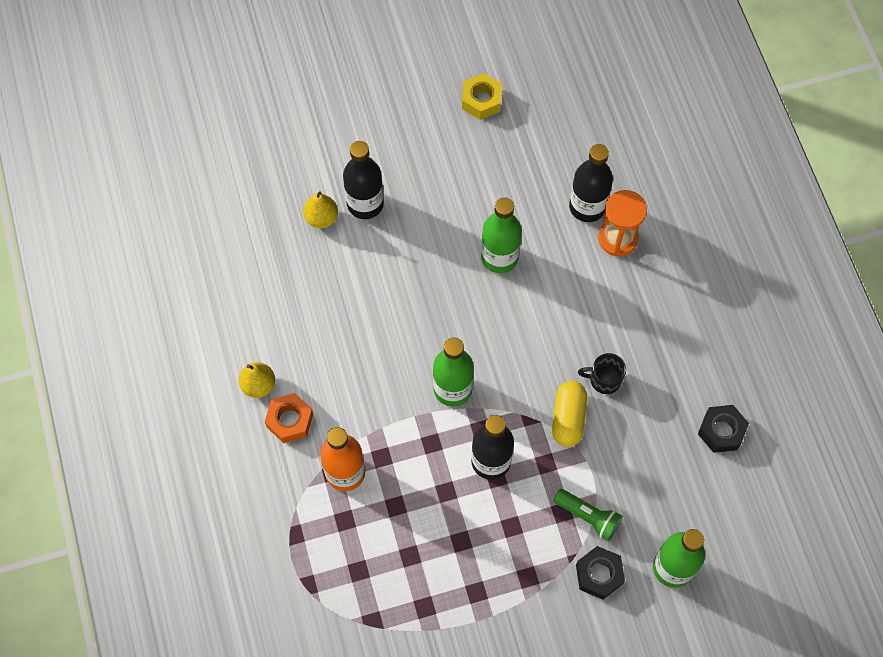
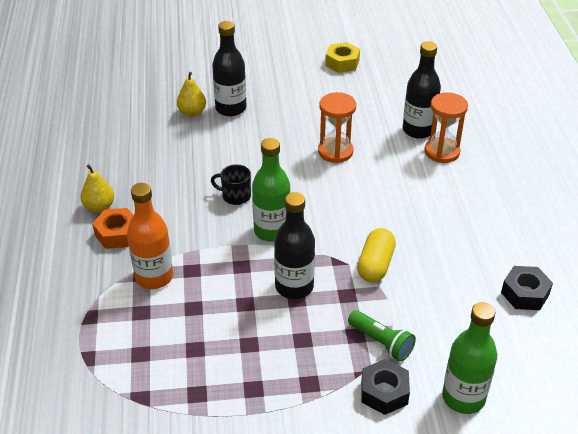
camera: 10 degrees right, 25 degrees down
green bottle [481,198,522,273] -> orange hourglass [318,92,356,163]
black mug [578,353,626,394] -> black mug moved to [211,164,251,205]

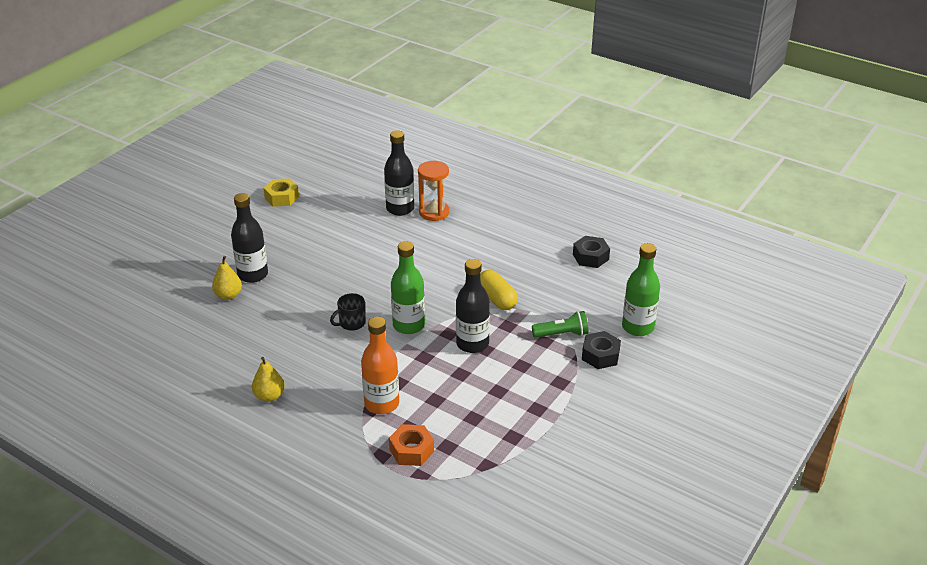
camera: 50 degrees left, 5 degrees down
orange nut [92,208,133,249] -> orange nut moved to [389,424,434,466]
orange hourglass [318,92,356,163] -> none

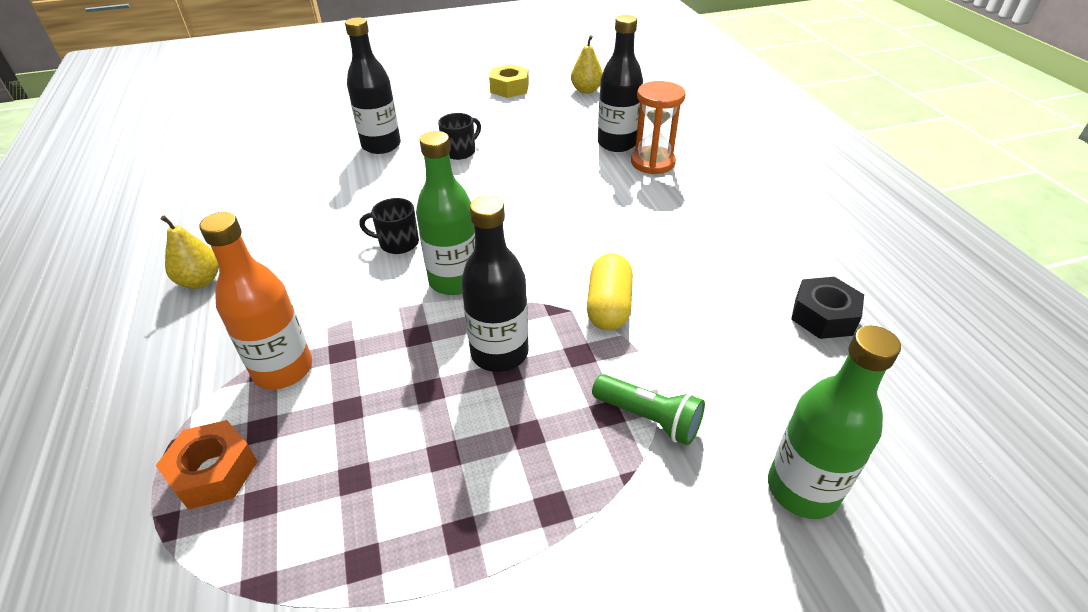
camera: 40 degrees right, 5 degrees up
yellow pear [212,256,242,300] -> yellow pear moved to [571,35,603,94]
black nut [582,331,621,369] -> none
none -> black mug [438,113,481,160]

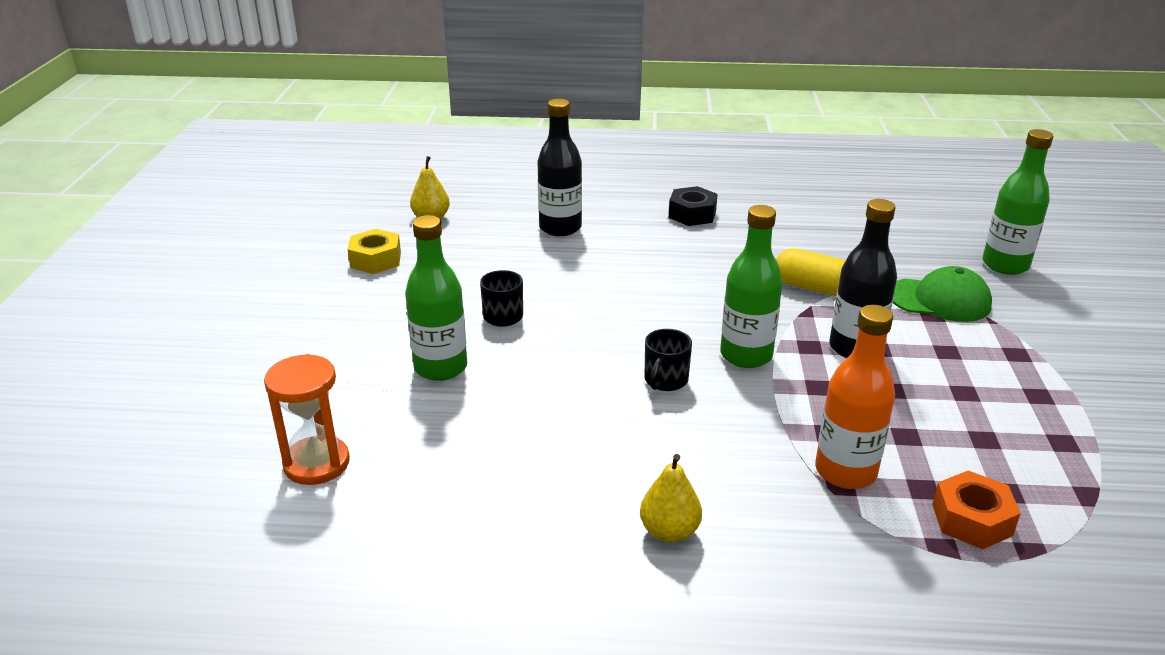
camera: 70 degrees left, 10 degrees down
black bottle [345,17,401,154] -> green bottle [405,215,467,381]
green flashlight [592,374,705,445] -> green cap [893,266,992,322]
orange hourglass [631,81,686,174] -> orange hourglass moved to [264,354,350,485]
black nut [791,277,864,339] -> black nut moved to [669,186,718,226]

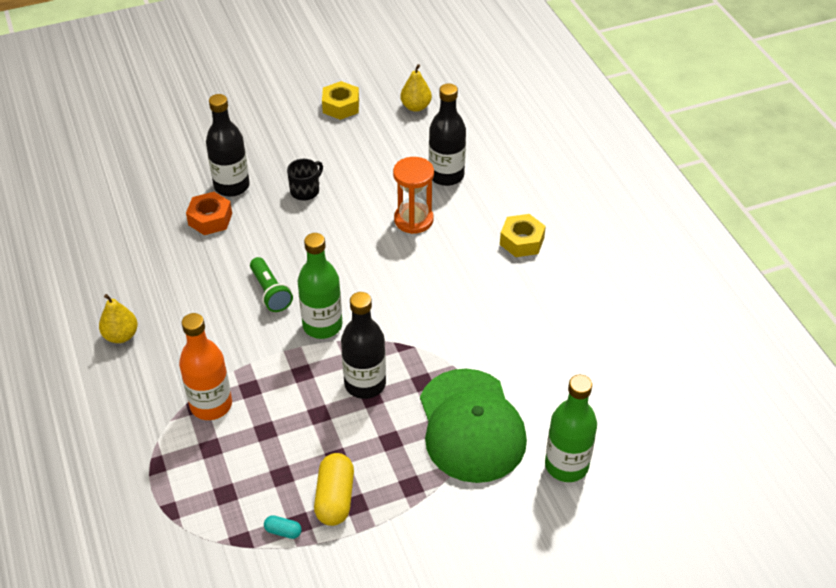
camera: 65 degrees right, 15 degrees up
orange hourglass [264,354,350,485] -> orange hourglass moved to [393,157,434,234]
green bottle [405,215,467,381] -> black bottle [206,94,250,197]
black mug [644,329,692,391] -> green flashlight [250,257,293,312]
black nut [669,186,718,226] -> yellow nut [500,214,546,257]
yellow capsule [776,248,845,296] -> yellow capsule moved to [314,453,354,526]
green cap [893,266,992,322] -> green cap [420,369,527,483], size x1.53
orange nut [932,471,1021,549] -> orange nut moved to [186,192,232,235]
none -> turquoise capsule [264,515,302,539]

